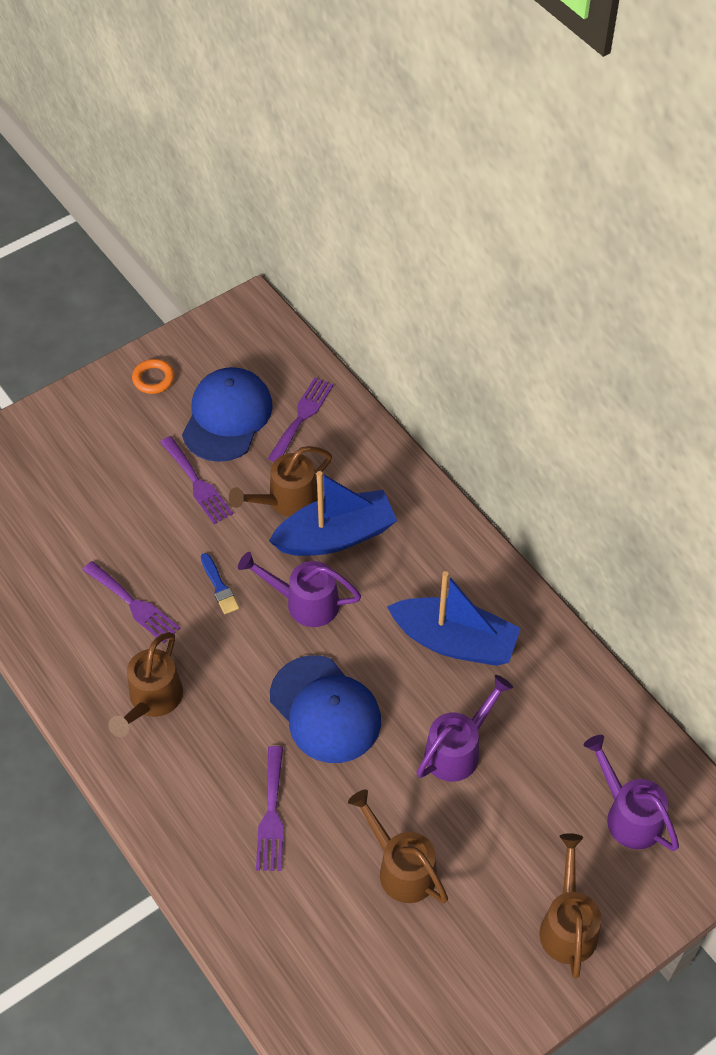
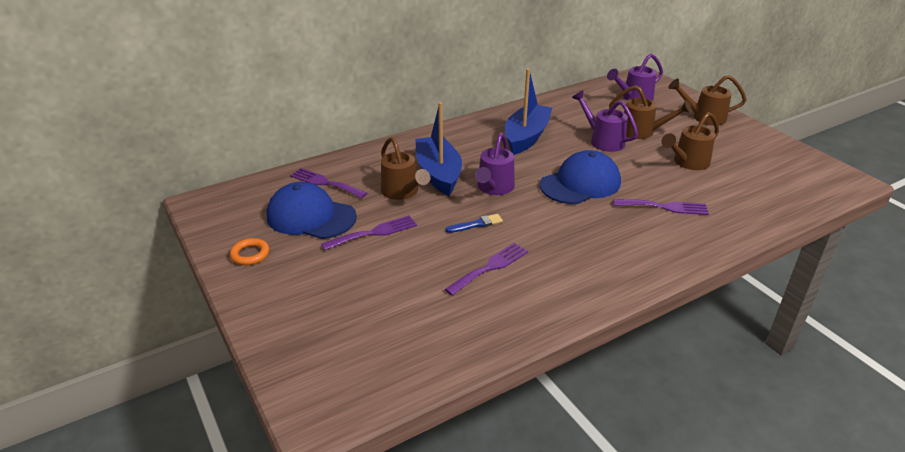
camera: 85 degrees left, 20 degrees down
brown watering can [108,632,183,737] -> brown watering can moved to [609,85,692,139]

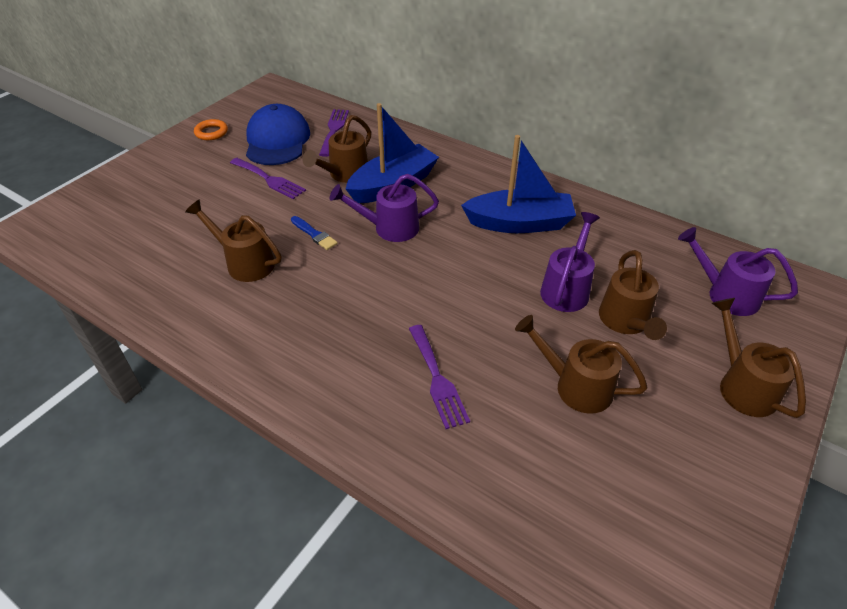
camera: 65 degrees right, 10 degrees up
purple fork [444,243,528,296] -> brown watering can [185,200,282,282]
blue cap [540,150,621,204] -> none

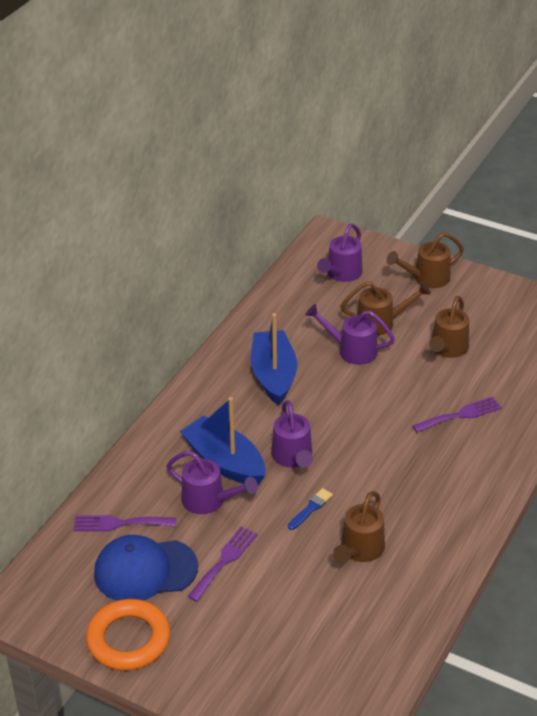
camera: 95 degrees left, 5 degrees down
orange ring [194,119,228,140] -> orange ring [86,599,170,671], size x1.99
brown watering can [302,115,371,183] -> purple watering can [166,451,258,514]

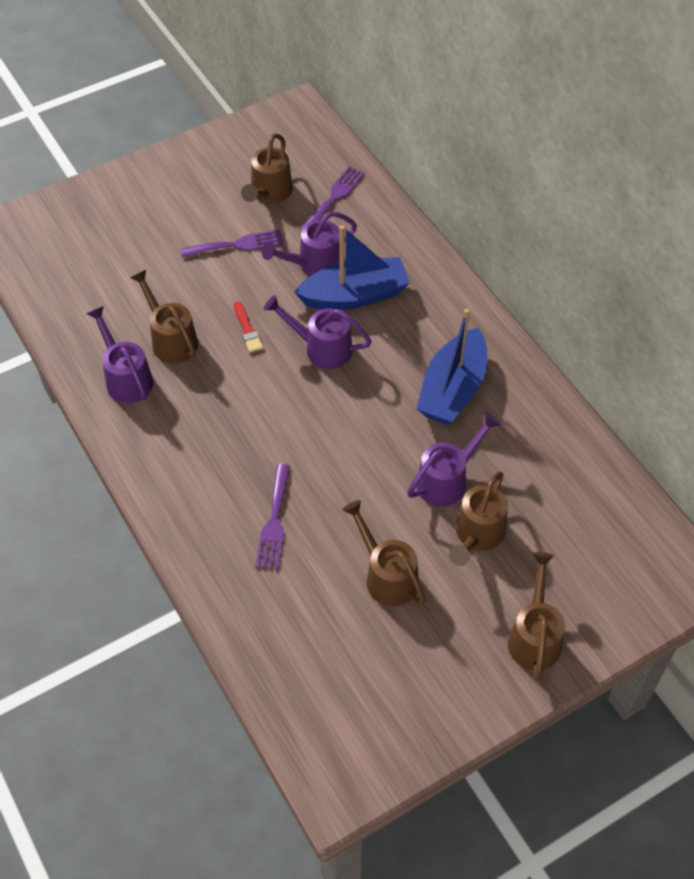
camera: 120 degrees right, 15 degrees up
orange ring [86,599,170,671] -> none
blue cap [94,535,198,601] -> brown watering can [241,133,293,203]
purple fork [187,526,258,602] -> purple fork turned 75 degrees counterclockwise [180,229,284,258]
blue boat [251,313,297,406] -> blue boat turned 90 degrees clockwise [416,309,487,425]
blue brush [288,488,333,530] -> red brush [234,301,263,353]
purple watering can [317,223,363,282] -> purple watering can moved to [86,306,153,403]

